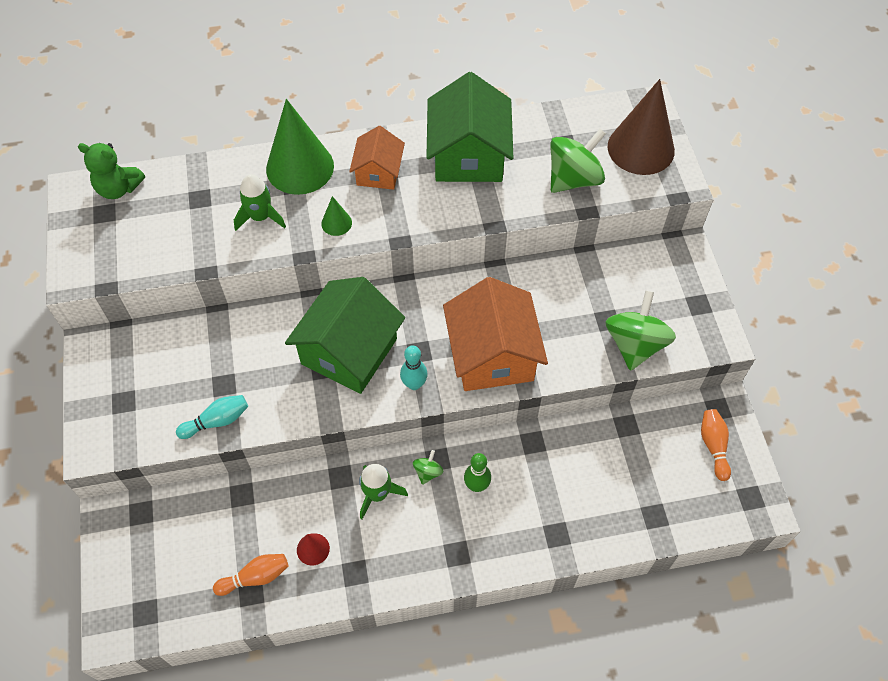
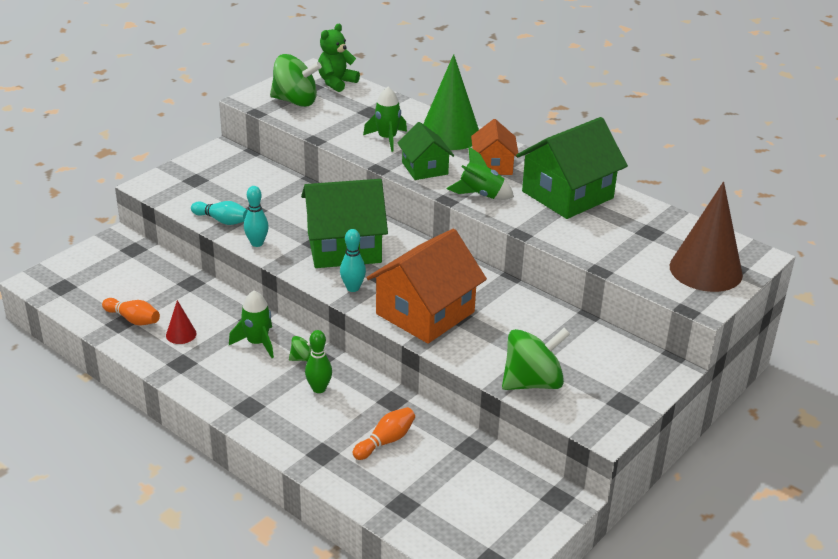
camera: 50 degrees right, 25 degrees down
green teddy bear [78,143,145,199] -> green teddy bear turned 60 degrees clockwise [318,24,360,92]
green cone [321,196,352,236] -> green house [397,122,454,180]
orange house [349,126,405,190] -> orange house turned 60 degrees counterclockwise [471,119,519,175]
green spinning top [550,129,606,193] -> green spinning top moved to [270,54,322,107]
orange bowling pin [701,409,731,481] -> orange bowling pin moved to [353,407,415,460]
none -> turquoise bowling pin [244,186,269,247]
none -> green rocket [446,147,514,200]

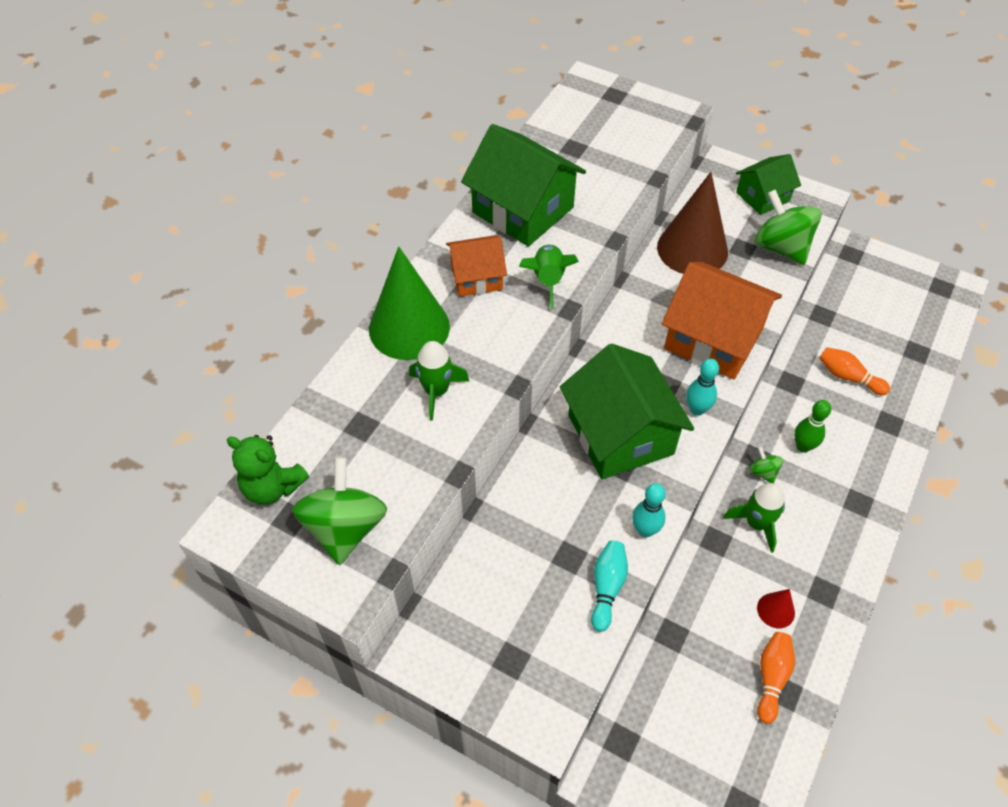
camera: 100 degrees left, 20 degrees up
green house [397,122,454,180] -> green house moved to [736,154,801,215]
brown cone [670,182,743,292] -> brown cone moved to [657,172,728,274]

